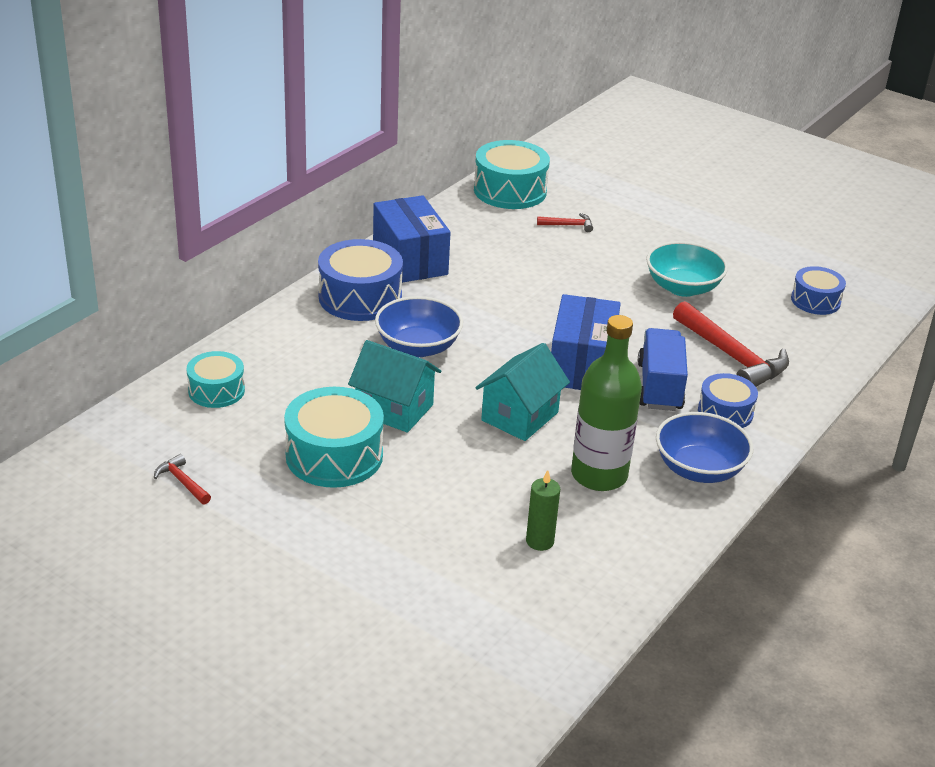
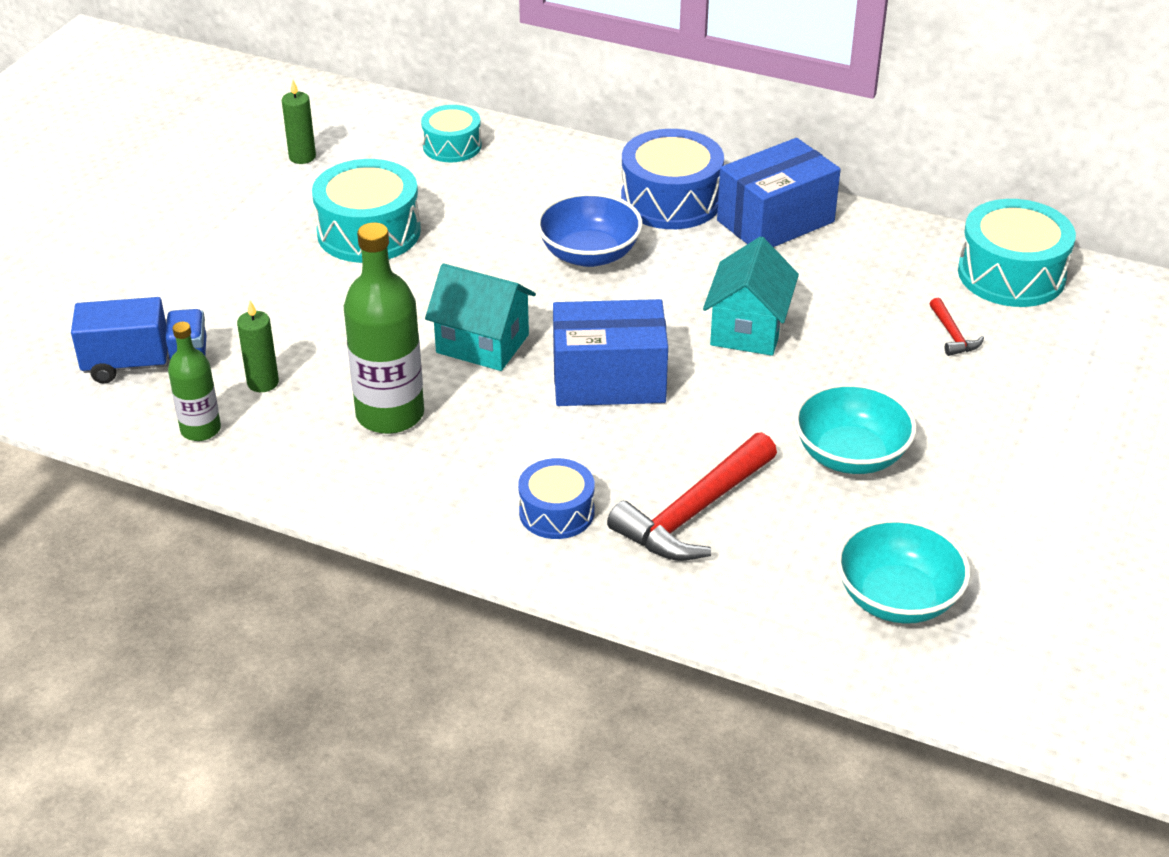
camera: 80 degrees right, 5 degrees up
red hammer [154,454,211,504] -> green candle [282,80,316,164]
turquoise house [348,340,441,433] -> turquoise house moved to [703,236,799,356]
blue truck [638,328,688,411] -> blue truck moved to [71,297,206,384]
blue bowl [656,412,753,483] -> none
blue drum [791,266,846,315] -> turquoise bowl [836,518,970,624]
none -> green bottle [168,322,221,441]

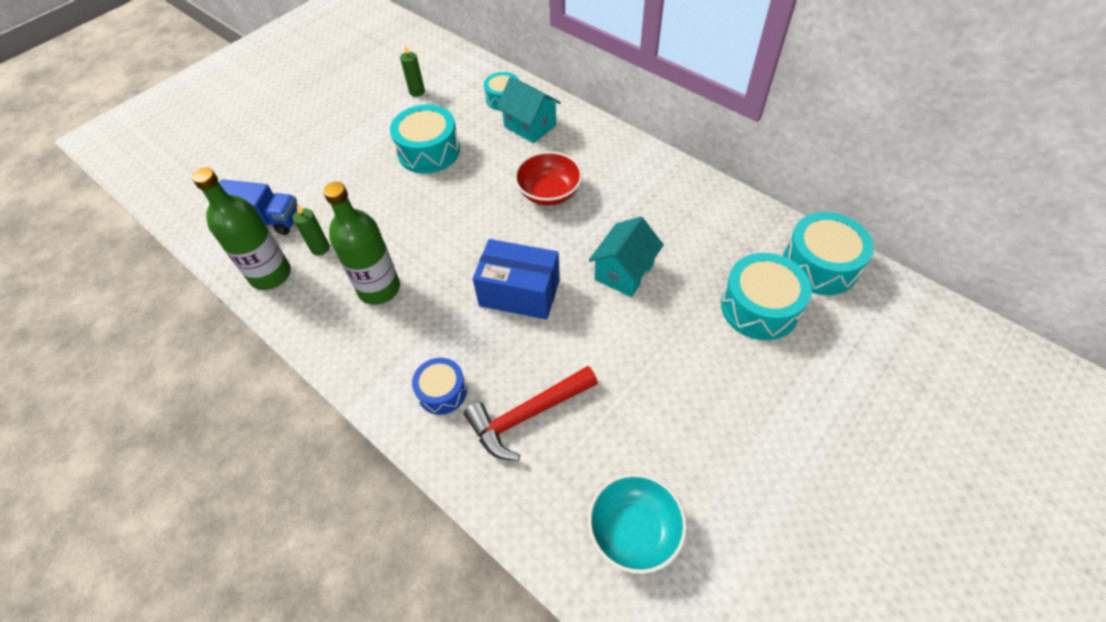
camera: 20 degrees right, 15 degrees up
green bottle [168,322,221,441] -> green bottle [192,168,291,290], size x1.72
turquoise house [425,263,536,371] -> turquoise house moved to [497,77,561,143]
blue bowl [537,192,643,267] -> red bowl [514,151,583,205]
blue drum [621,129,724,229] -> none
blue box [717,138,841,247] -> none
turquoise bowl [794,383,917,474] -> none
red hammer [930,298,984,356] -> turquoise drum [721,253,812,340]

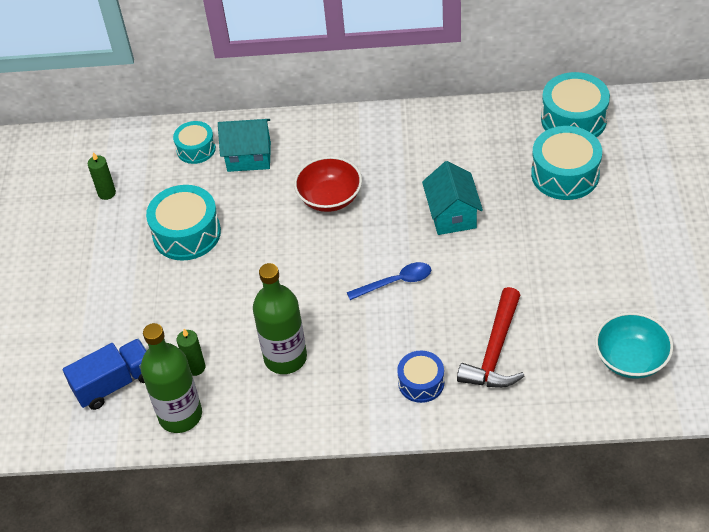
camera: 40 degrees left, 5 degrees down
blue box [473,239,560,320] -> blue spoon [347,262,431,300]

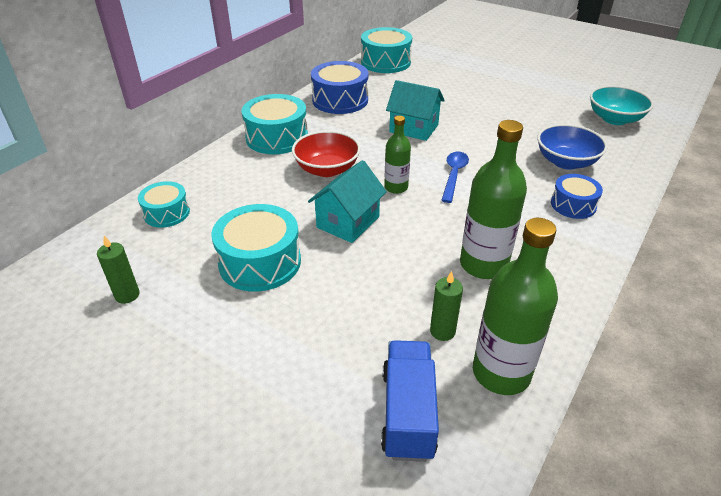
camera: 60 degrees left, 10 degrees down
turquoise house [218,119,271,172] -> turquoise house moved to [308,160,387,243]
red hammer [457,287,525,388] -> blue bowl [537,124,608,170]
turquoise drum [531,126,602,200] -> turquoise drum moved to [241,94,308,154]
none -> blue drum [311,61,369,114]
none -> green bottle [384,116,411,194]

